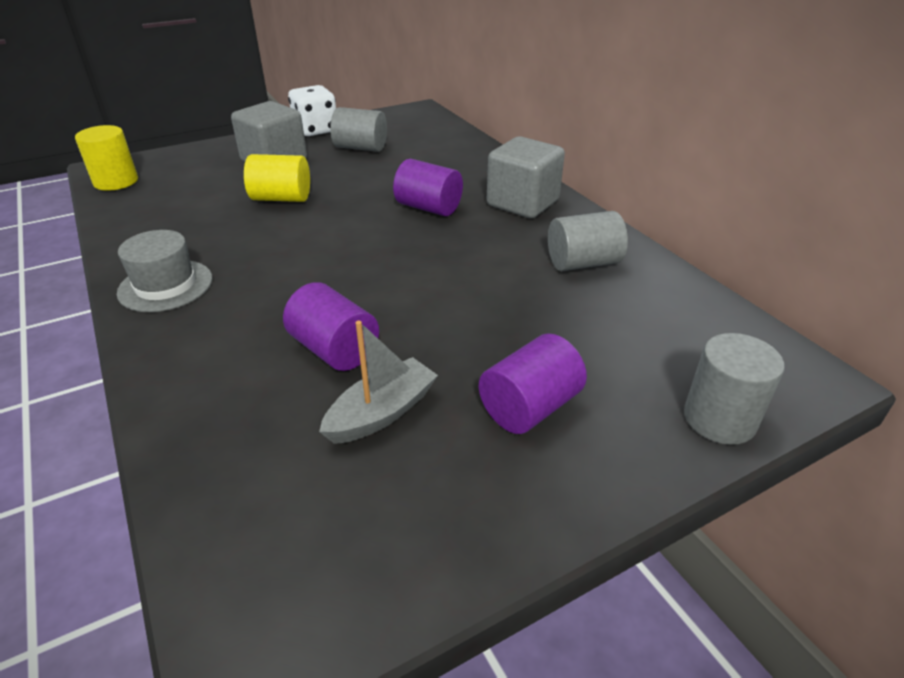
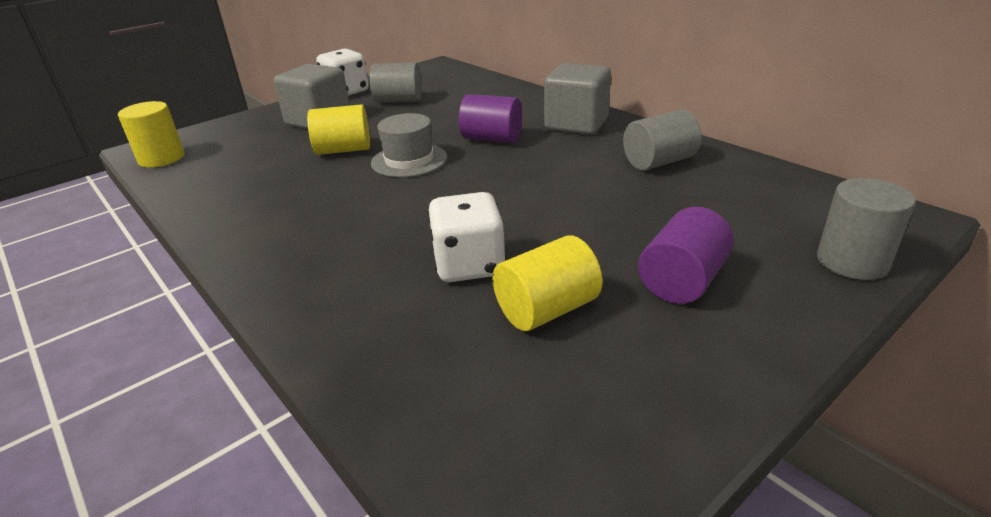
camera: 10 degrees left, 5 degrees down
grey hat [117,230,212,312] -> grey hat moved to [371,113,447,177]
purple cylinder [283,282,379,371] -> white dice [428,192,506,282]
grey boat [319,321,438,444] -> yellow cylinder [492,235,603,331]

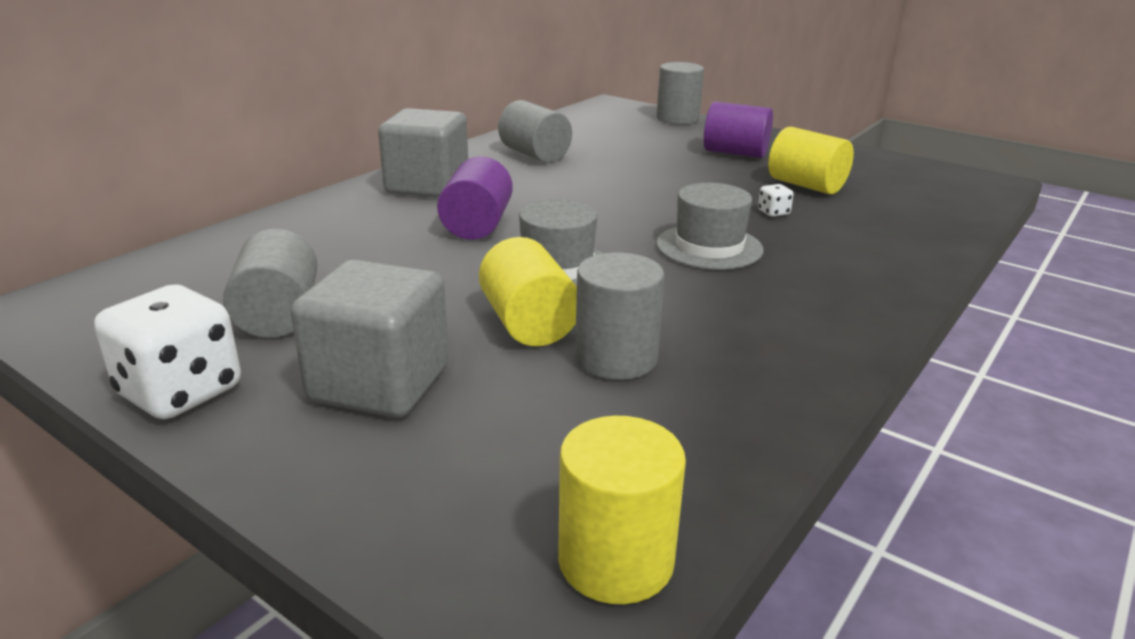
camera: 105 degrees left, 5 degrees down
white dice [428,192,506,282] -> white dice [758,184,794,217], size x0.42
none -> grey cylinder [575,253,665,380]
none -> grey hat [656,183,763,270]

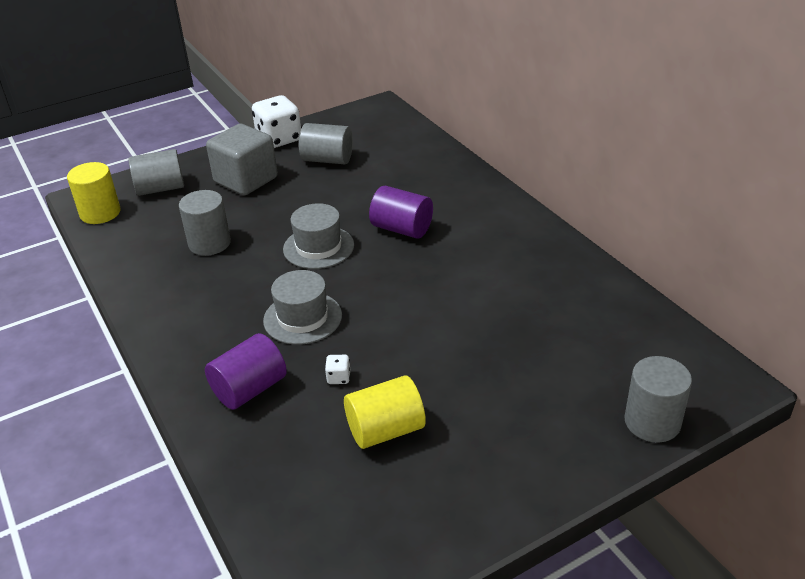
camera: 115 degrees right, 10 degrees up
grey cube [378,108,468,198] -> none
yellow cylinder [479,237,577,346] -> none
grey cylinder [498,100,572,163] -> grey cylinder moved to [128,149,184,196]
purple cylinder [704,102,773,158] -> purple cylinder moved to [205,333,287,410]

